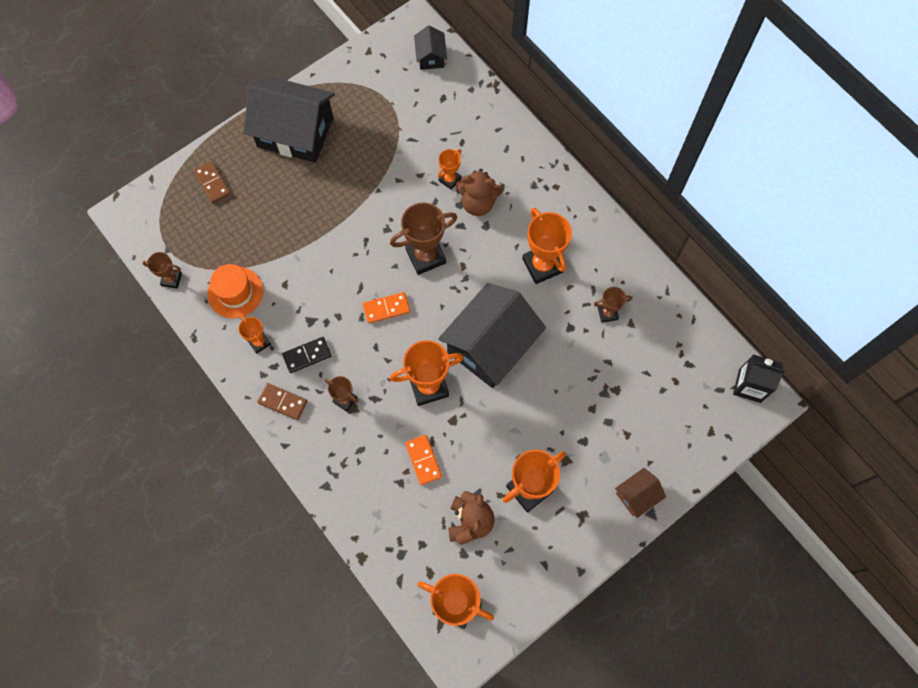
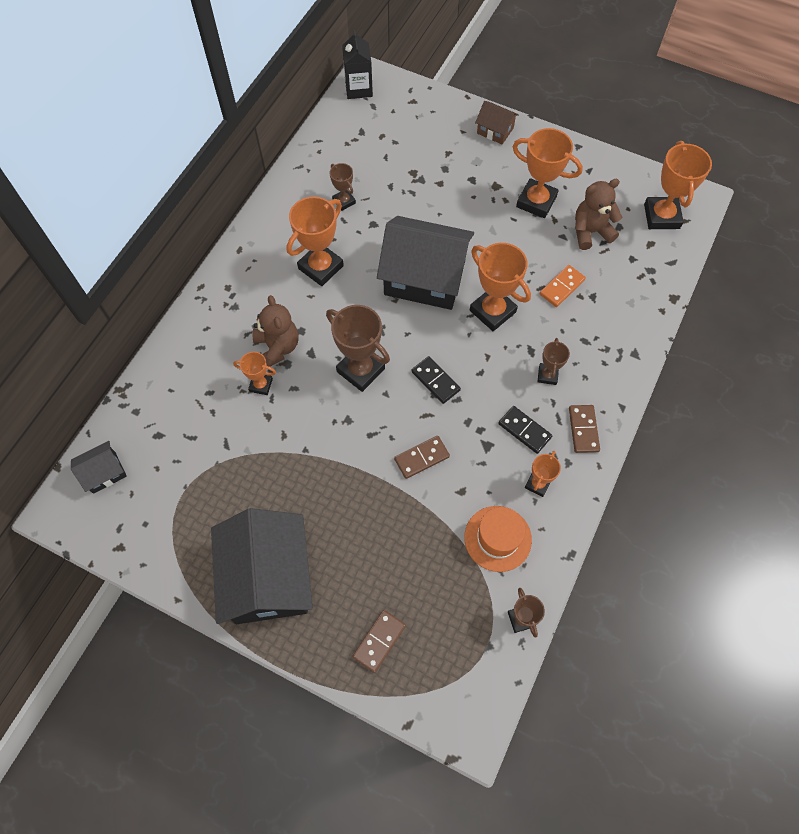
camera: 115 degrees left, 5 degrees down
orange domino [363,292,410,323] -> black domino [411,356,461,404]
none -> brown domino [394,436,450,479]

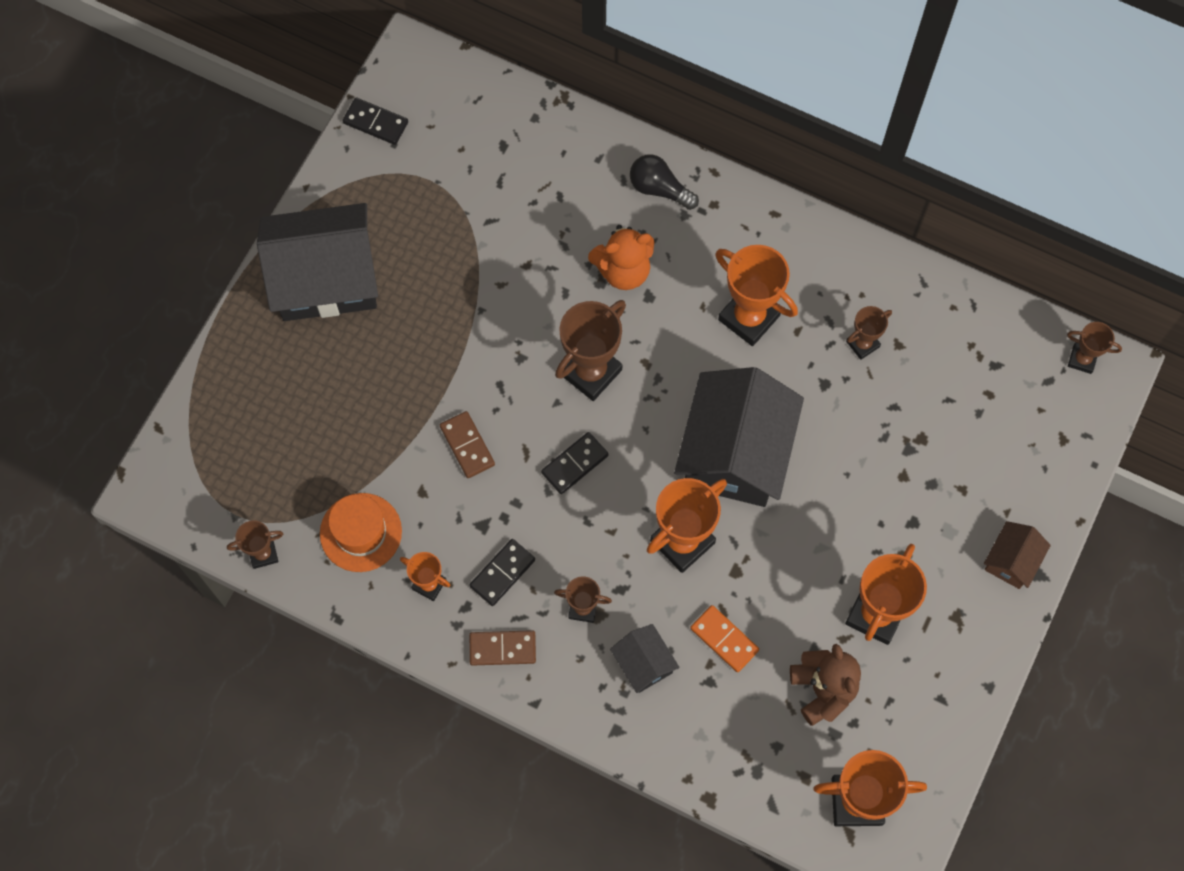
camera: 90 degrees right, 5 degrees up
black house [71,441,127,494] -> black house moved to [610,624,680,693]
orange trophy [233,352,276,395] -> none
brown teddy bear [252,295,299,367] -> orange teddy bear [588,225,655,290]
black carton [342,30,373,99] -> brown trophy [1067,322,1122,374]
brown domino [352,610,406,673] -> none
none -> black domino [343,98,408,145]
none -> black light bulb [630,154,699,210]

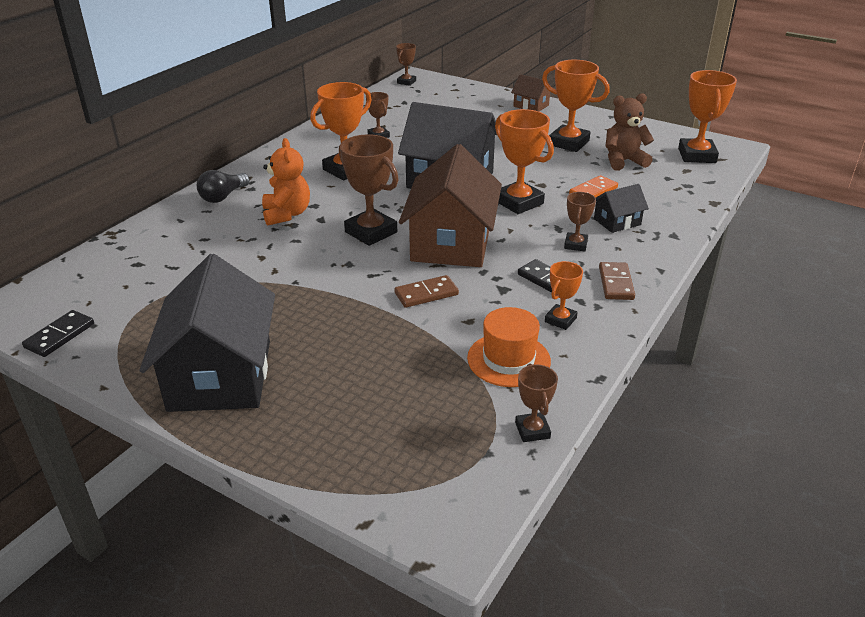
camera: 85 degrees left, 35 degrees down
black domino [541,432,609,494] -> brown house [399,144,502,267]

